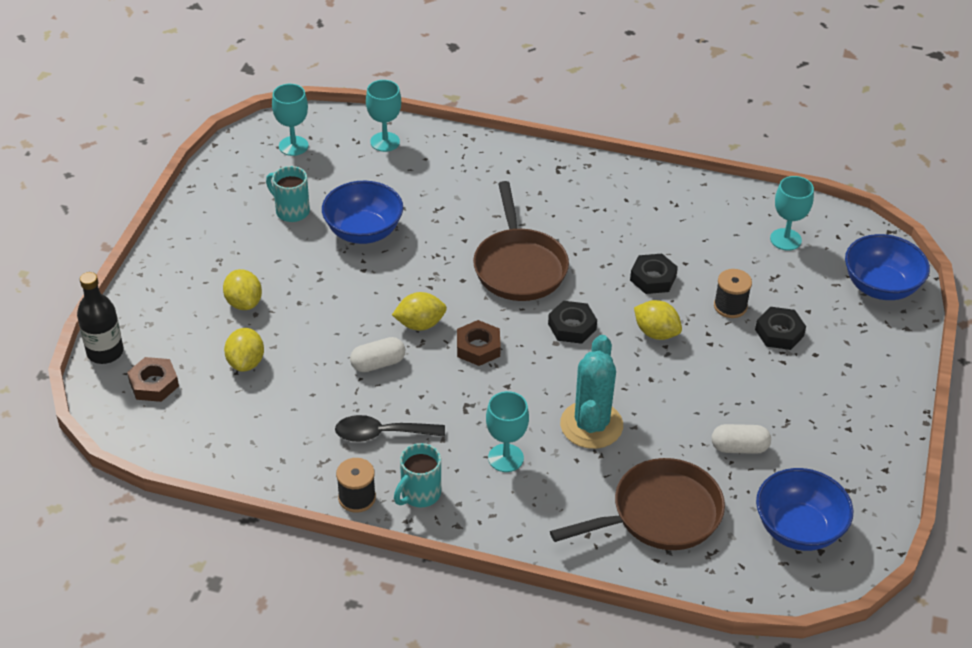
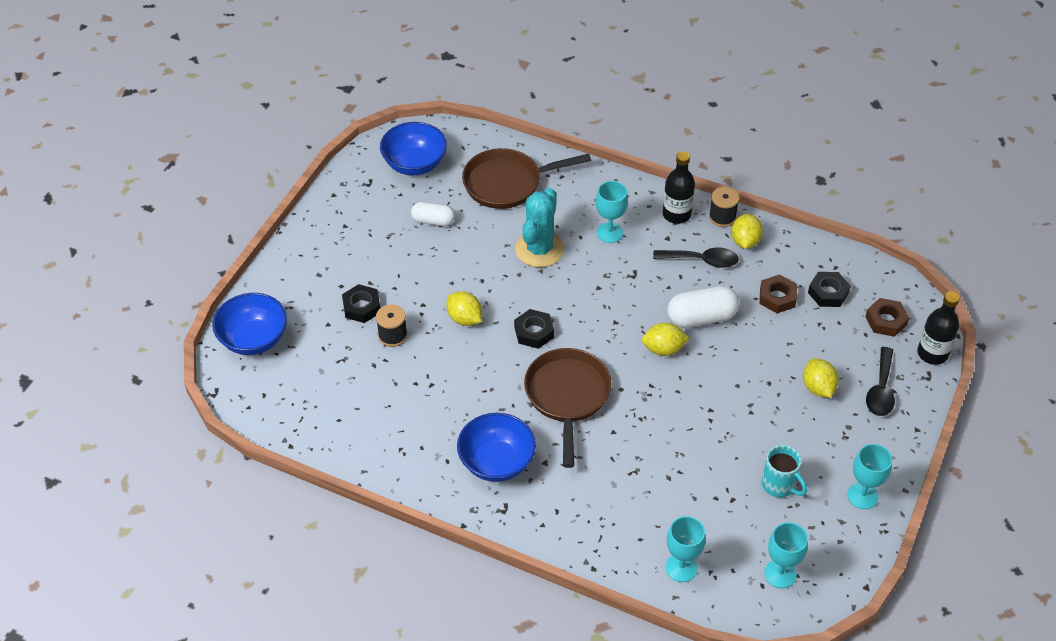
camera: 170 degrees left, 5 degrees up
yellow lemon [224,328,264,372] -> yellow lemon moved to [731,214,763,249]
blue bowl [322,181,403,244] -> blue bowl moved to [457,413,536,482]
white capsule [350,337,405,372] -> white capsule [667,286,740,328], size x1.56
turquoise mug [394,443,441,507] -> black bottle [662,151,695,224]
brown nut [457,320,501,366] -> brown nut moved to [759,274,797,313]
black nut [630,254,678,294] -> black nut moved to [808,272,851,307]
turquoise goblet [770,176,814,251] -> turquoise goblet moved to [847,444,892,509]
none -> black spoon [866,347,895,416]

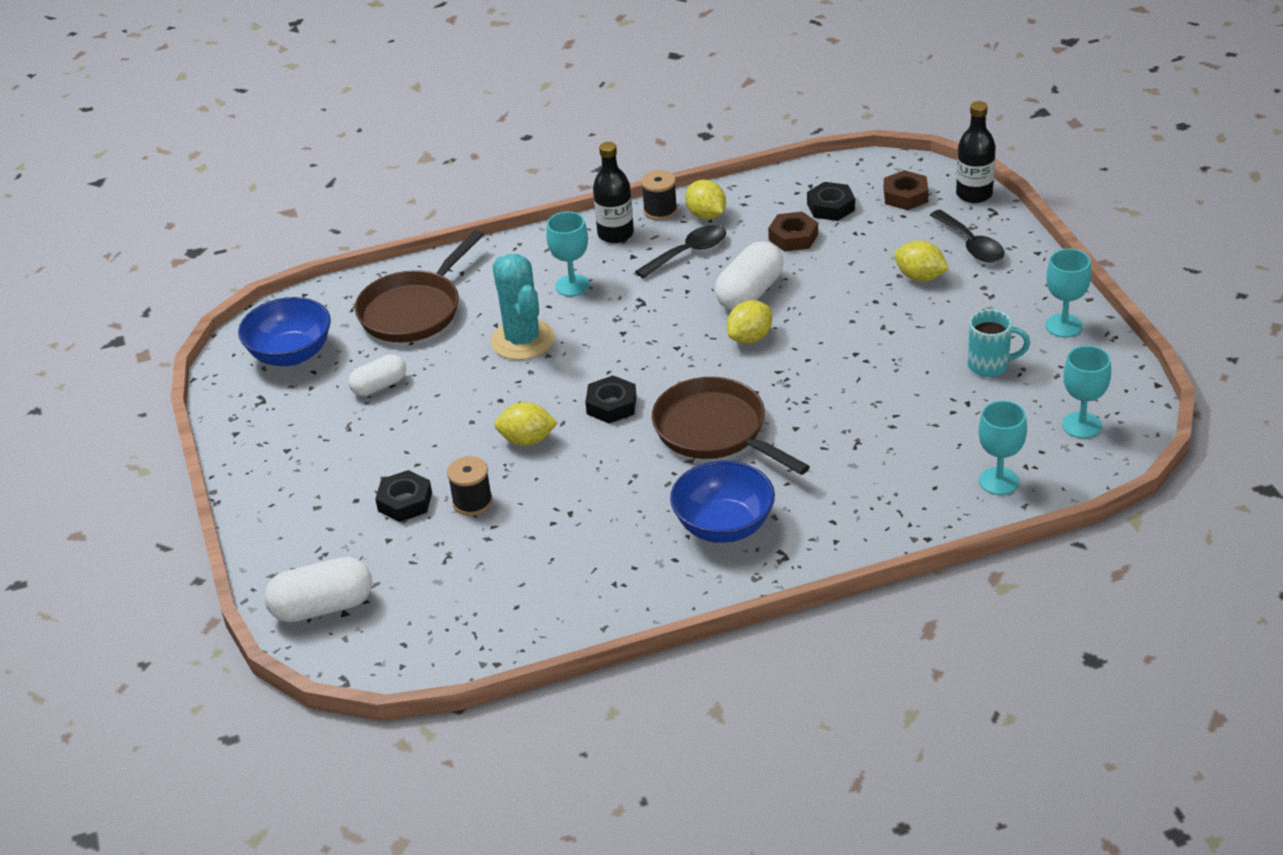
camera: 40 degrees left, 10 degrees down
blue bowl [212,293,287,355] -> white capsule [264,557,372,622]

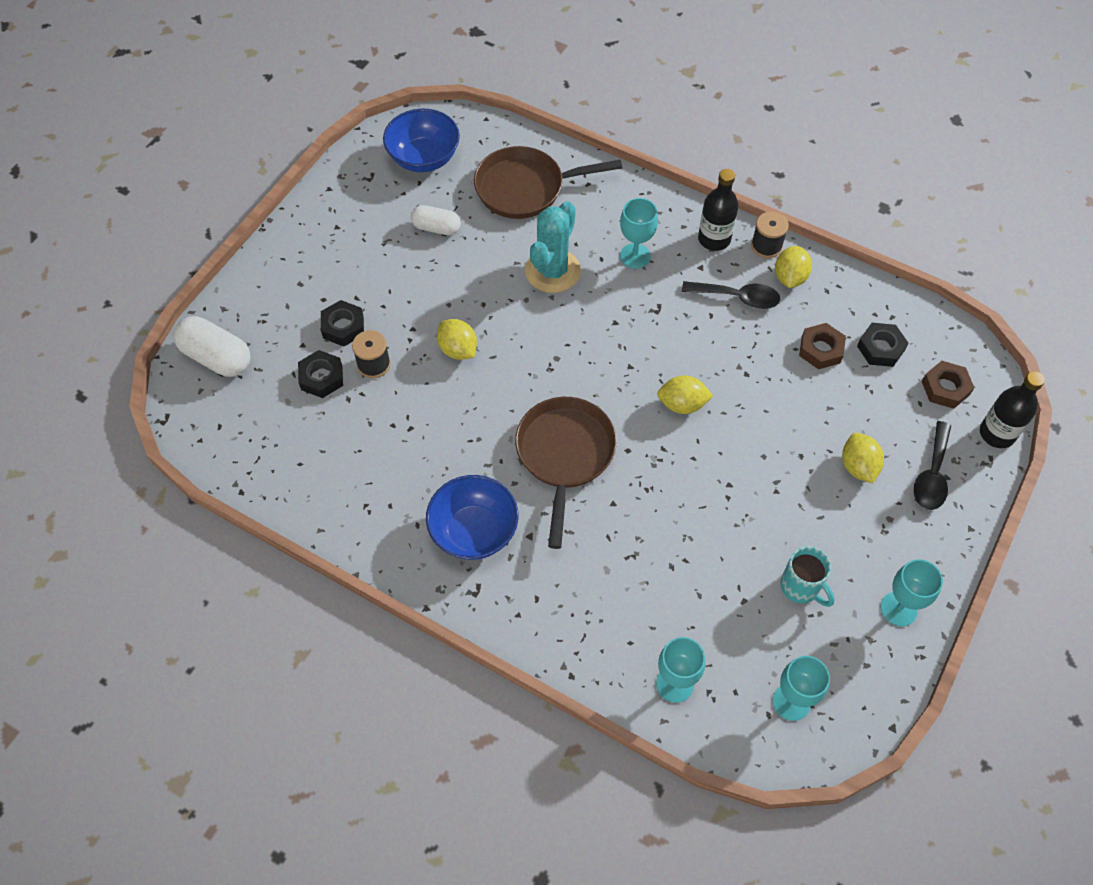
camera: 45 degrees right, 20 degrees up
black nut [585,375,637,424] -> black nut moved to [298,350,343,398]
white capsule [715,241,783,311] -> none

